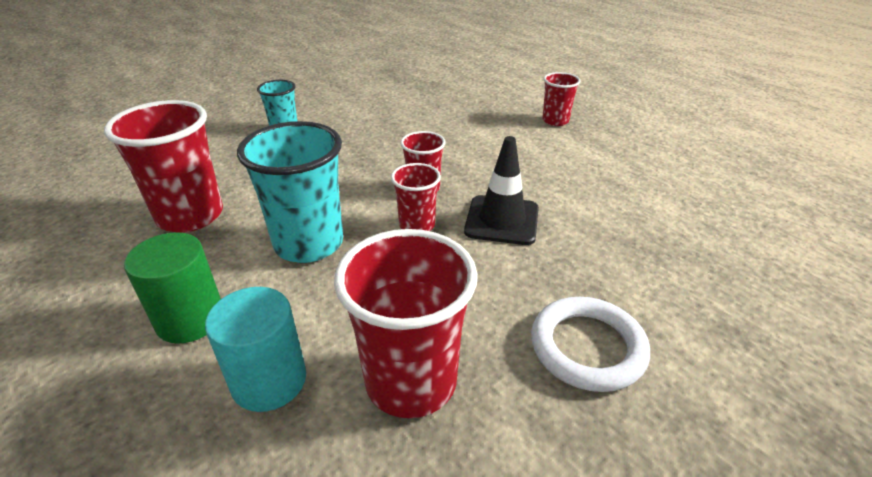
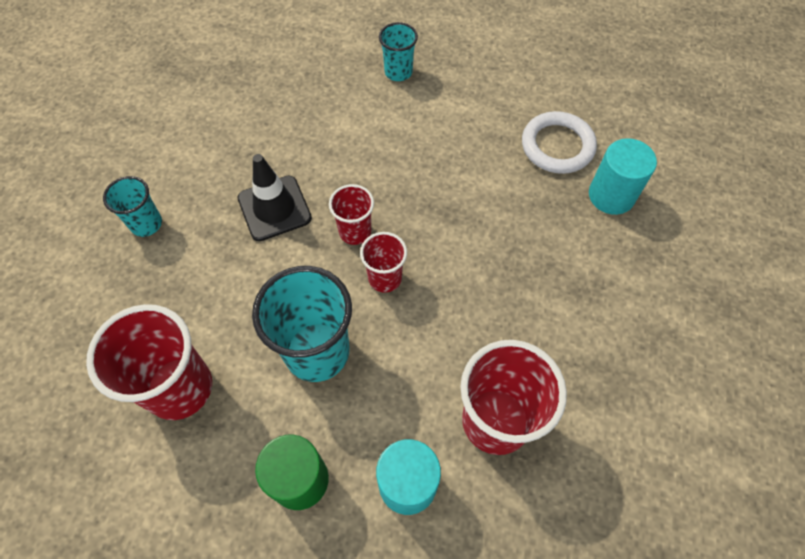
camera: 35 degrees left, 25 degrees up
black traffic cone [464,136,539,245] -> black traffic cone moved to [238,154,312,241]
white ring [531,297,650,392] -> white ring moved to [522,111,597,174]
red cup [542,72,580,126] -> turquoise cup [379,22,418,81]
none -> turquoise cylinder [589,138,657,215]

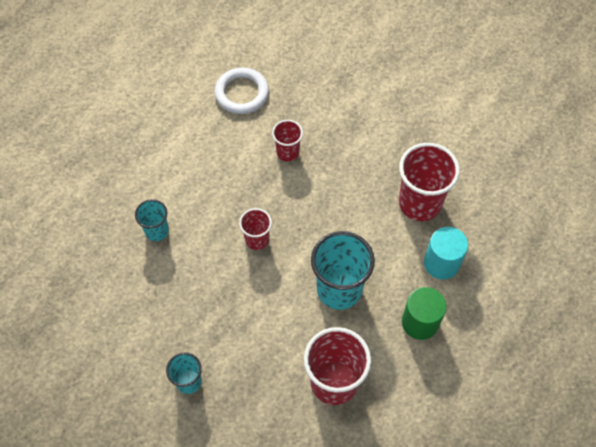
camera: 70 degrees left, 0 degrees up
black traffic cone [238,154,312,241] -> none
red cup [360,232,407,293] -> red cup moved to [272,120,303,162]
turquoise cup [379,22,418,81] -> turquoise cup moved to [135,199,169,241]
turquoise cylinder [589,138,657,215] -> none

